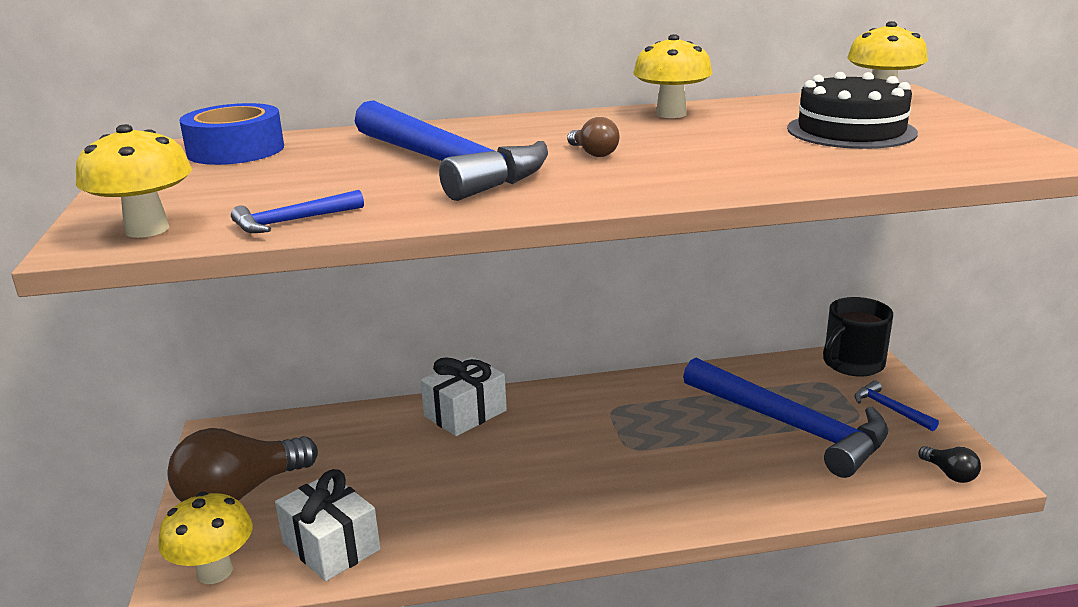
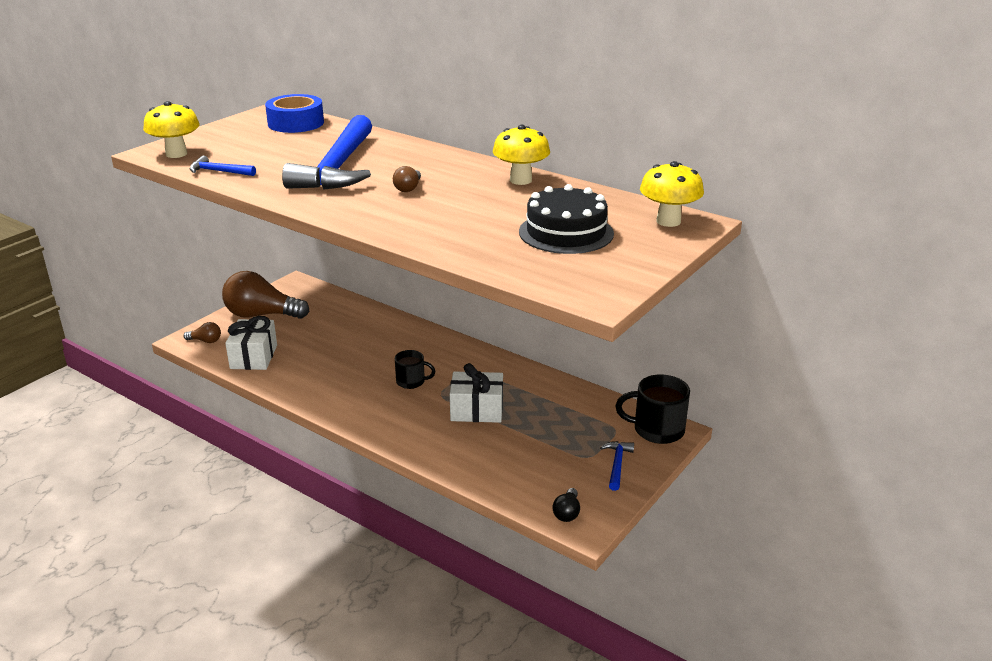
camera: 45 degrees right, 5 degrees up
yellow mushroom [158,492,253,584] -> brown light bulb [184,322,221,343]
white gift [420,356,507,436] -> white gift moved to [450,363,503,423]
blue hammer [683,357,888,478] -> none
none -> black mug [395,350,435,389]

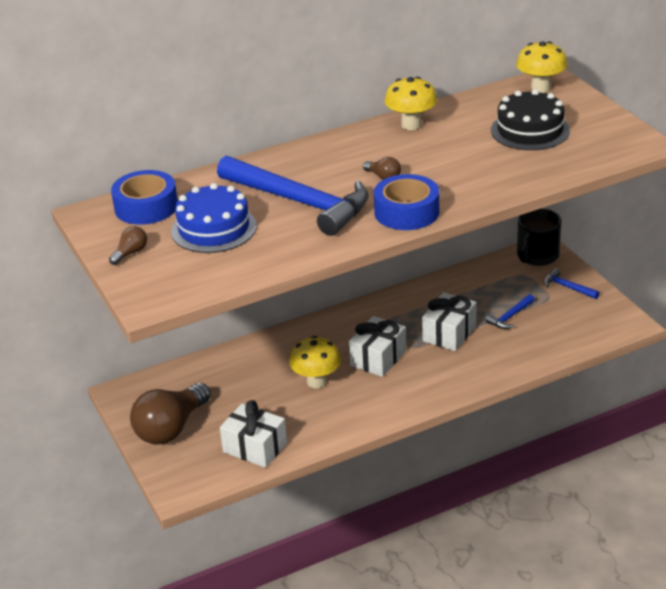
camera: 60 degrees left, 5 degrees up
yellow mushroom [143,101,200,158] -> yellow mushroom moved to [289,336,341,388]
brown light bulb [184,322,221,343] -> brown light bulb moved to [109,226,147,265]
blue hammer [190,156,256,176] -> blue hammer moved to [486,294,535,329]
black mug [395,350,435,389] -> white gift [349,316,406,377]
black light bulb [552,488,580,522] -> none
none -> blue cake [171,183,257,253]
none -> blue tape [374,174,439,230]

